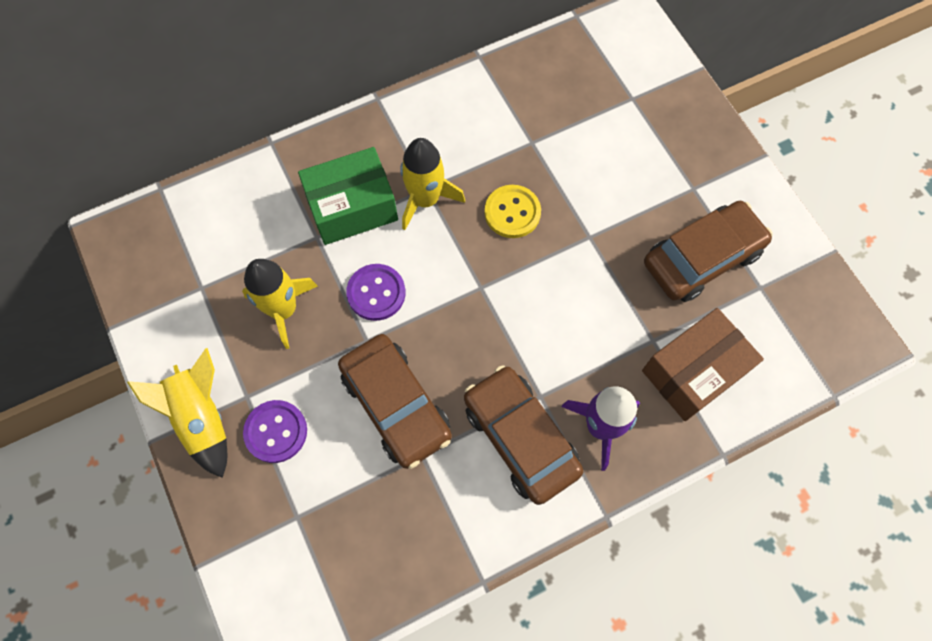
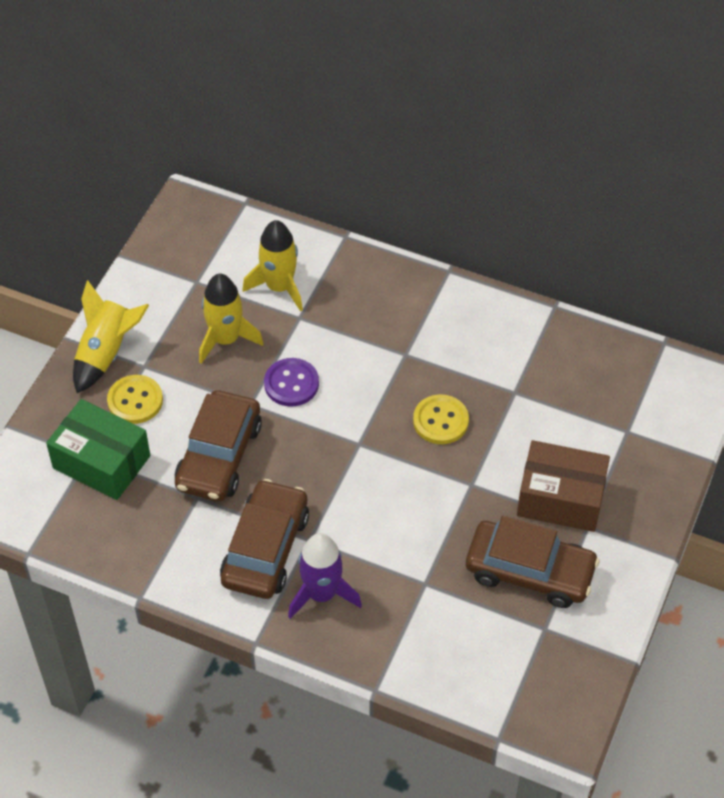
camera: 50 degrees right, 15 degrees down
purple button [243,400,307,463] -> yellow button [107,375,163,424]
green box [298,147,398,245] -> green box moved to [46,399,150,500]
yellow rocket [400,138,465,230] -> yellow rocket moved to [242,220,303,311]
brown box [642,308,764,421] -> brown box moved to [517,440,610,532]

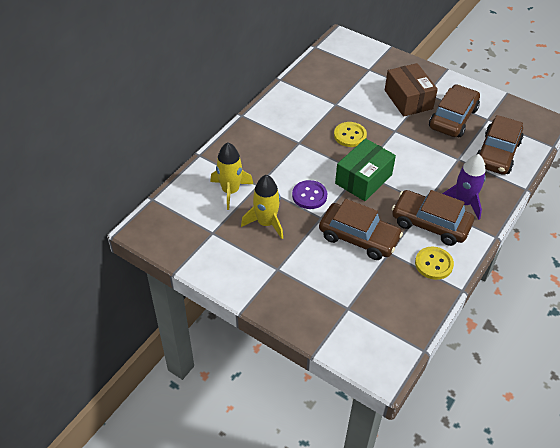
camera: 80 degrees left, 5 degrees down
green box [46,399,150,500] -> green box moved to [335,138,396,201]
yellow rocket [73,280,149,393] -> none
yellow button [107,375,163,424] -> yellow button moved to [415,247,454,280]
brown box [517,440,610,532] -> brown box turned 45 degrees counterclockwise [385,63,438,117]
none -> brown car [476,115,523,175]

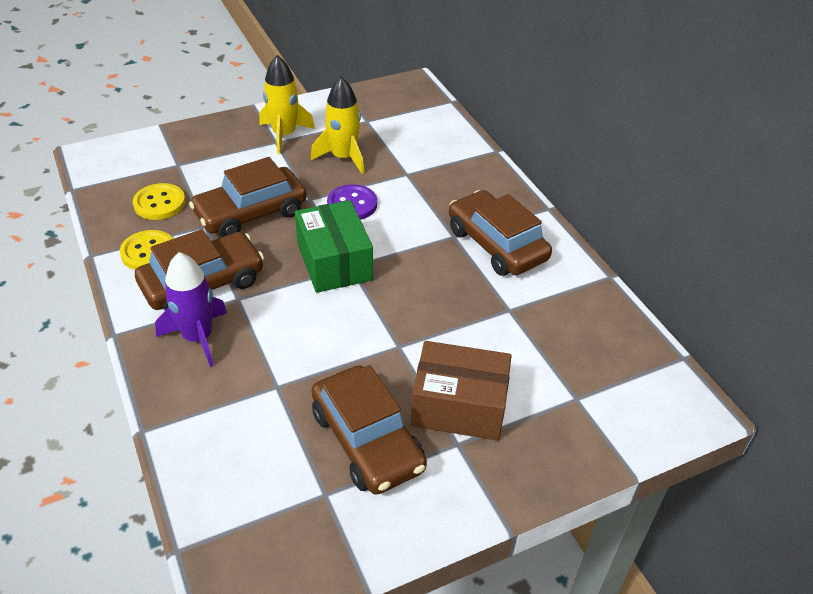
camera: 120 degrees right, 5 degrees down
yellow rocket [210,142,253,210] -> yellow rocket moved to [259,55,315,154]
yellow button [334,122,367,147] -> yellow button moved to [133,183,186,220]
brown car [476,115,523,175] -> brown car moved to [449,190,552,276]

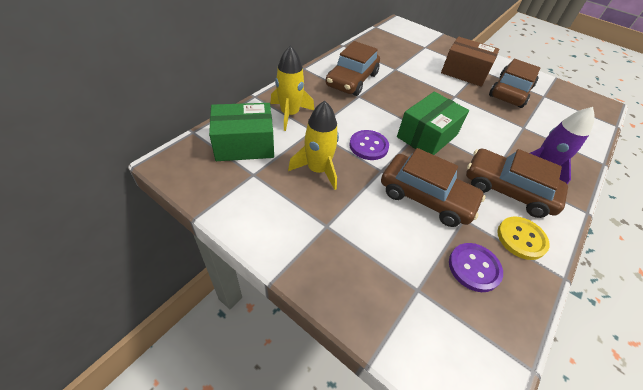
camera: 120 degrees left, 5 degrees up
yellow button [133,183,186,220] -> purple button [449,243,503,292]
yellow rocket [259,55,315,154] -> yellow rocket moved to [270,45,314,131]
brown box [411,341,511,441] -> brown box turned 45 degrees counterclockwise [441,36,499,87]
none -> green box [209,103,274,161]

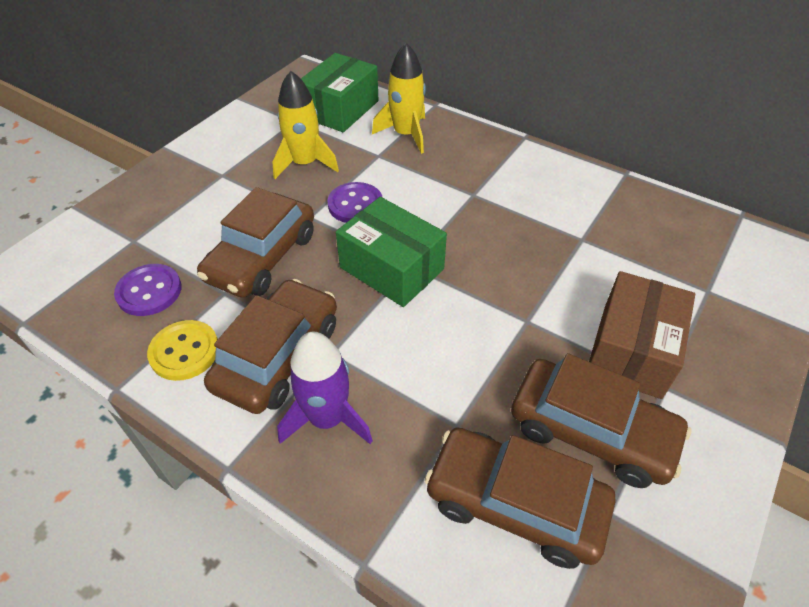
camera: 90 degrees right, 0 degrees up
green box [209,103,274,161] -> green box turned 45 degrees clockwise [301,53,379,132]
brown car [326,41,380,96] -> brown car moved to [425,428,616,569]

